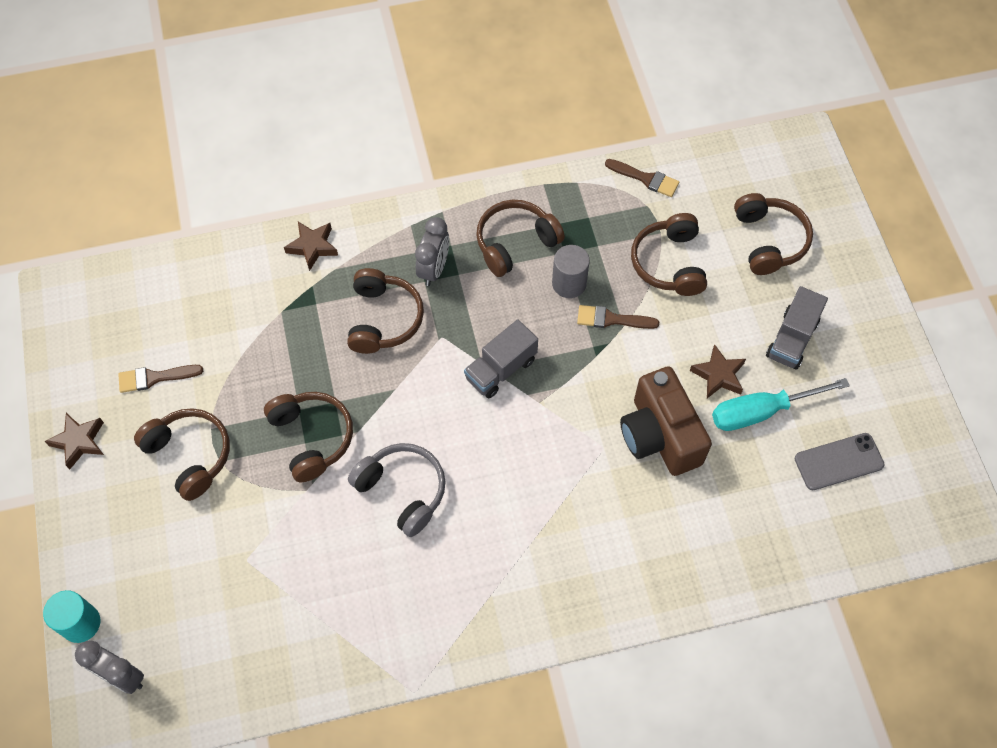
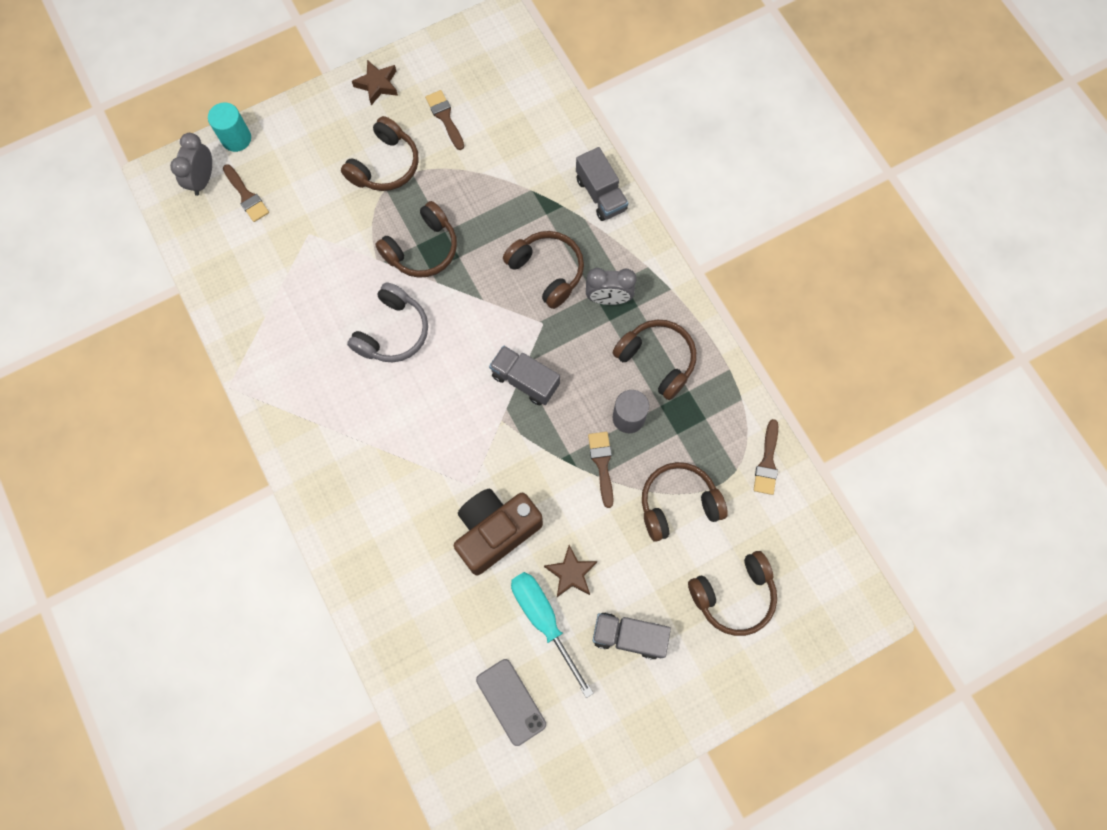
camera: 75 degrees right, 10 degrees up
brown star [284,222,338,271] -> grey truck [576,147,628,221]
brown headphones [347,268,424,354] -> brown headphones turned 120 degrees counterclockwise [503,231,584,309]
none -> brown brush [223,164,269,222]

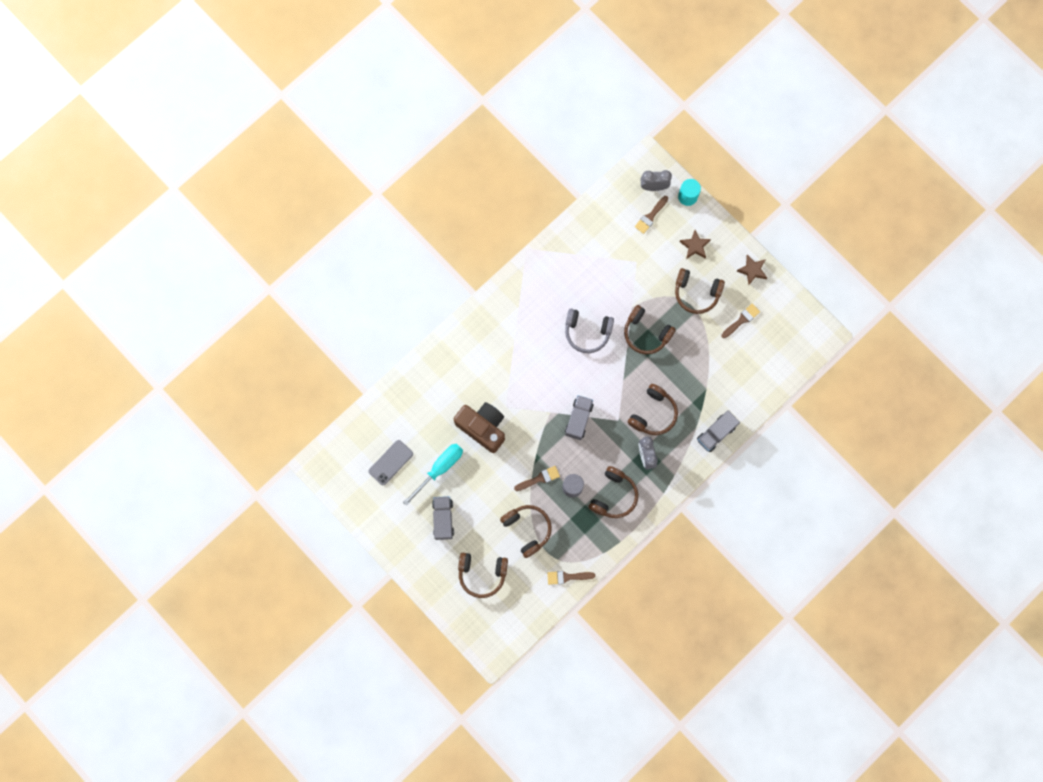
camera: 75 degrees right, 5 degrees up
brown star [544,545,597,597] -> brown star moved to [680,230,711,259]
brown headphones [688,551,777,636] -> brown headphones turned 45 degrees counterclockwise [458,553,508,598]

